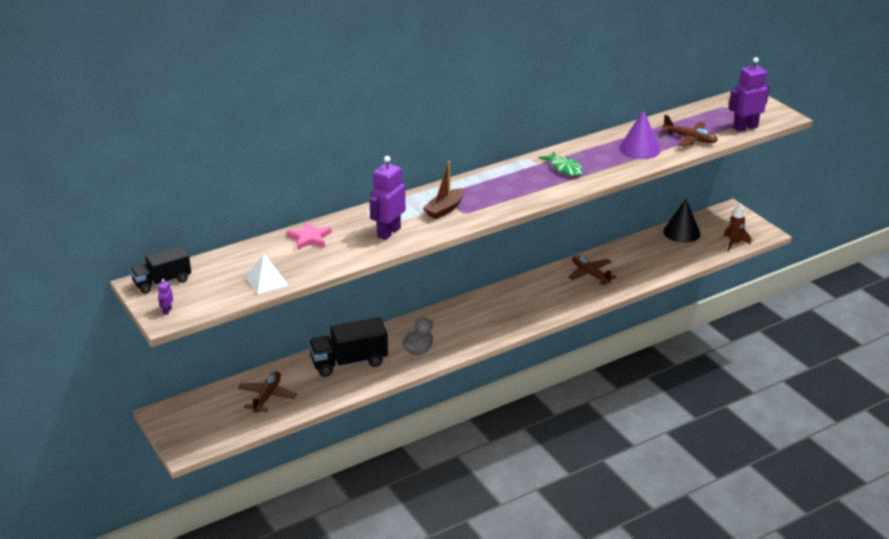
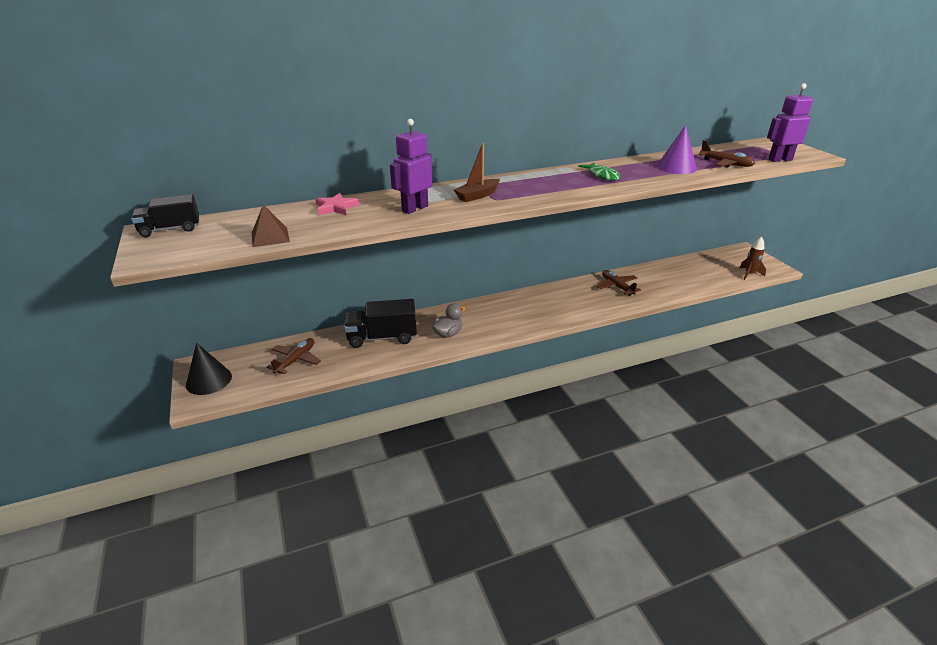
camera: 10 degrees right, 0 degrees up
purple robot [158,279,173,315] -> none
white pyramid [245,254,288,294] -> brown pyramid [252,204,290,247]
black cone [663,199,701,243] -> black cone moved to [186,343,232,395]

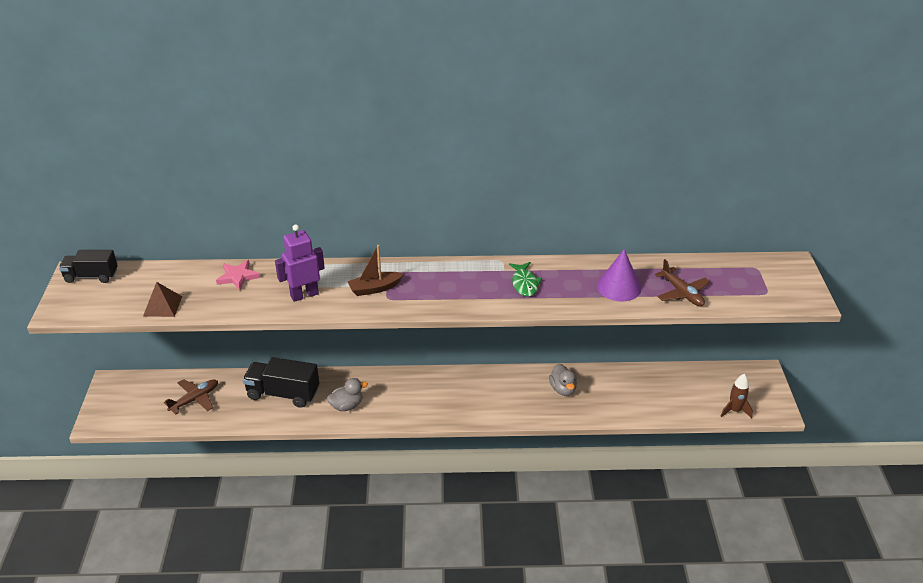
camera: 20 degrees right, 5 degrees up
black cone [186,343,232,395] -> none
brown plane [597,270,641,296] -> grey duck [549,364,577,396]
purple robot [767,83,813,162] -> none

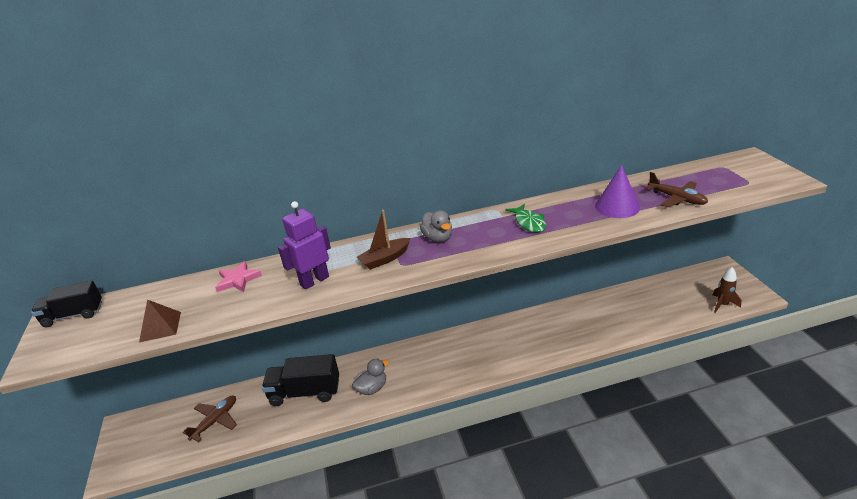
camera: 10 degrees left, 5 degrees down
grey duck [549,364,577,396] -> grey duck moved to [420,210,452,242]

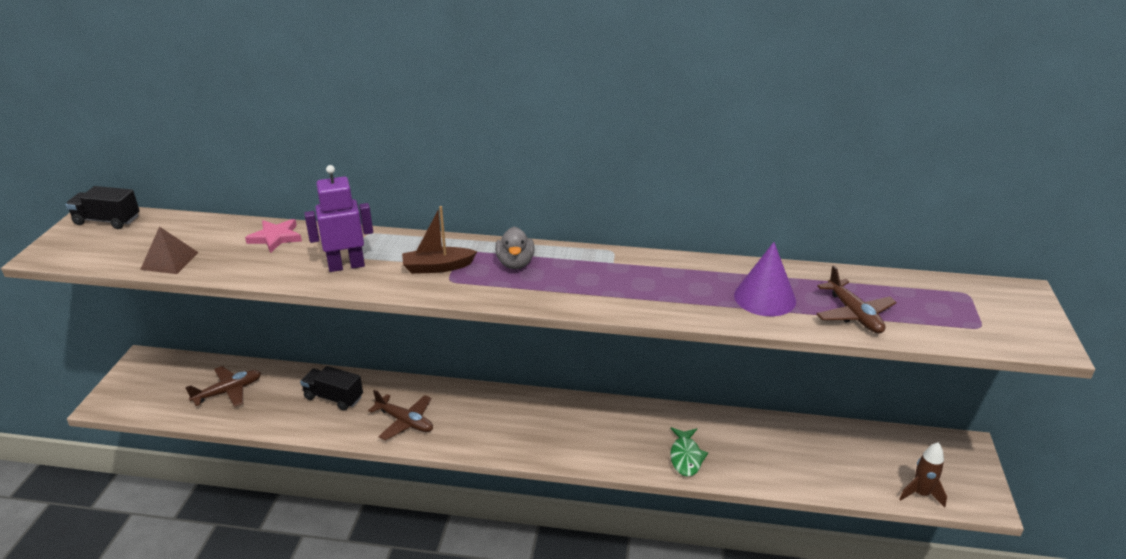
camera: 20 degrees right, 0 degrees up
black truck [262,354,339,406] -> black truck [300,366,363,411], size x0.67
grey duck [352,358,389,395] -> brown plane [368,390,433,440]
green fish [505,204,546,233] -> green fish moved to [670,427,708,477]

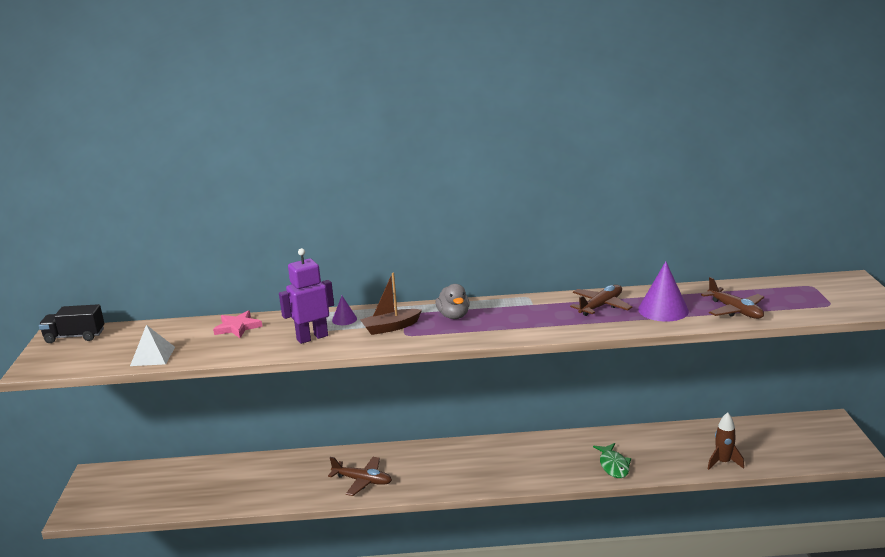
camera: 10 degrees left, 10 degrees down
brown pyramid [140,227,199,274] -> white pyramid [130,325,175,366]
brown plane [185,366,261,407] -> brown plane moved to [570,285,633,316]
black truck [300,366,363,411] -> none
brown rocket [899,442,947,508] -> brown rocket moved to [708,412,744,470]
none -> purple cone [332,296,357,325]

